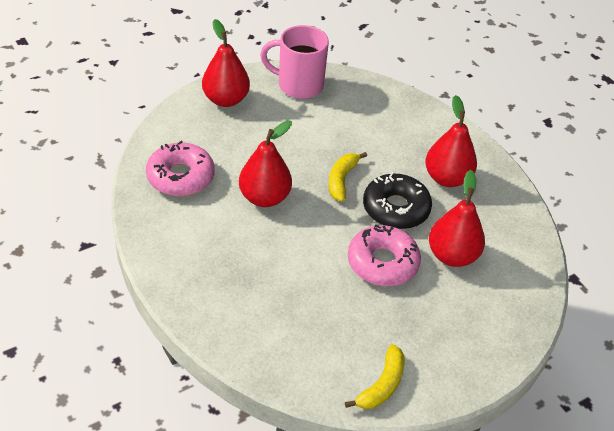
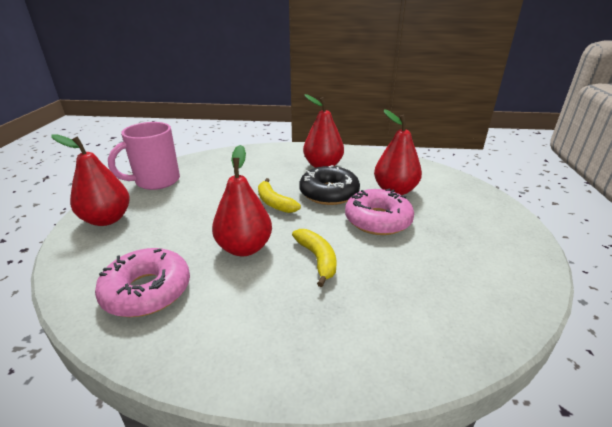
camera: 50 degrees left, 15 degrees down
yellow banana [345,344,405,409] -> yellow banana moved to [292,229,336,287]

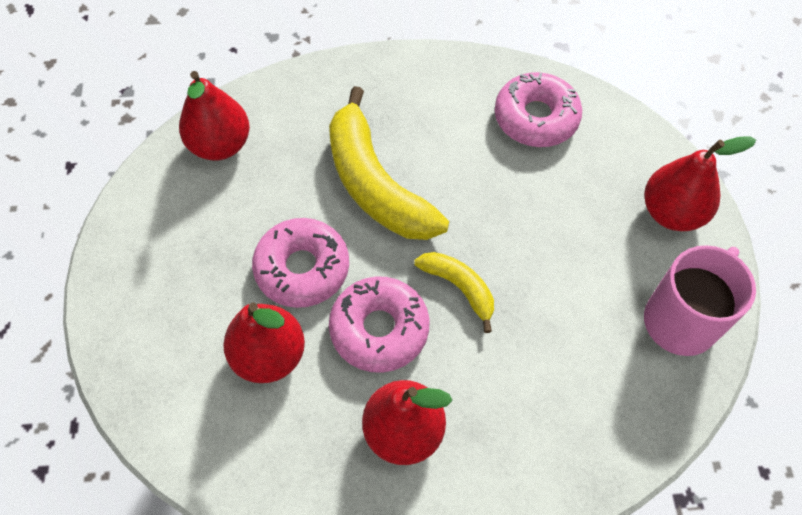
camera: 170 degrees right, 30 degrees up
red pear [212,145,272,256] -> red pear moved to [179,71,250,161]
yellow banana [292,229,336,287] -> yellow banana [329,86,449,240], size x1.95
black donut [299,165,360,205] -> pink donut [329,277,429,373]

